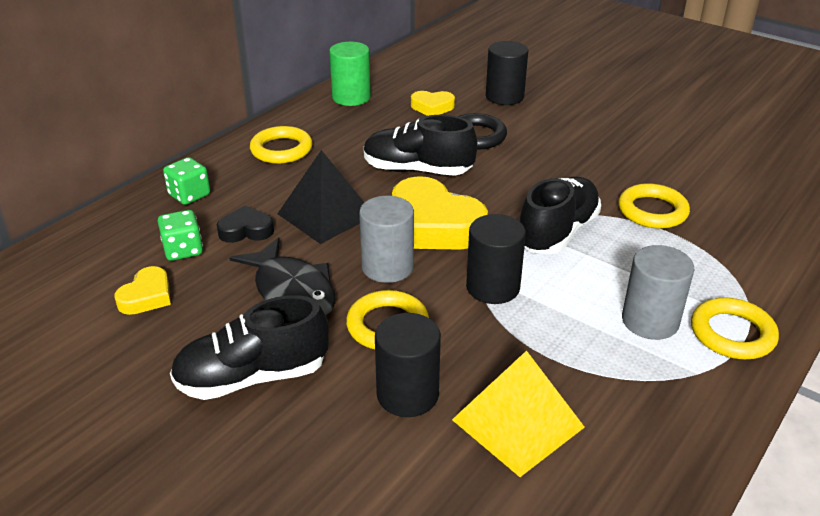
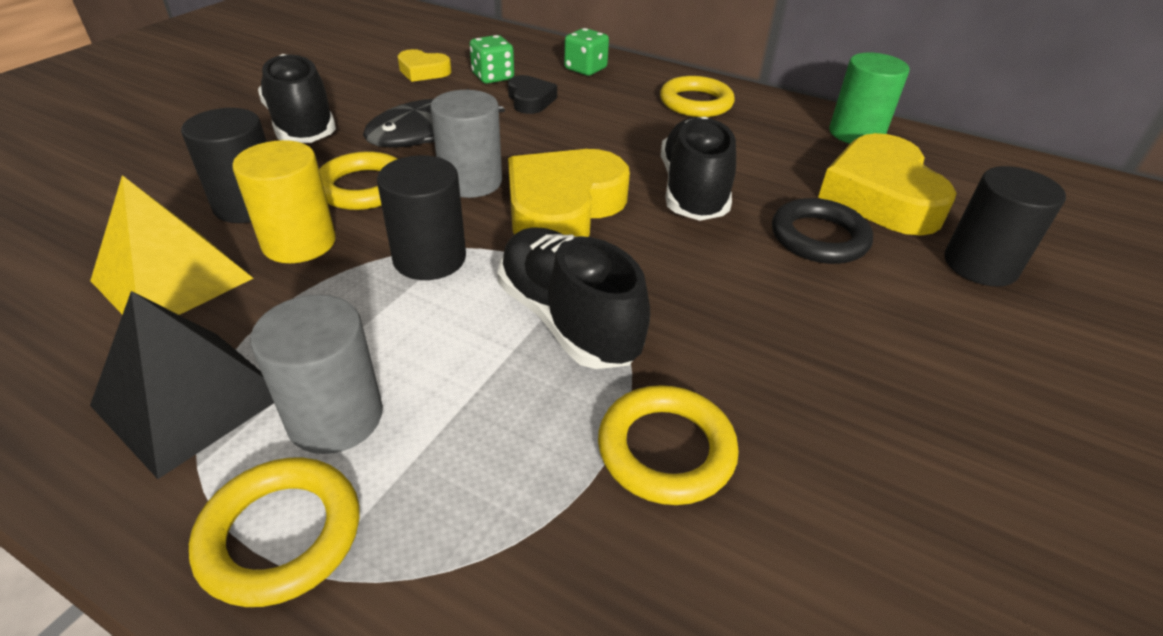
camera: 80 degrees right, 5 degrees up
black pyramid [277,150,364,244] -> black pyramid moved to [90,291,274,479]
yellow heart [411,91,455,116] -> yellow heart [818,133,957,236], size x1.97
black shoe [520,177,601,254] -> black shoe turned 150 degrees counterclockwise [498,227,650,369]
none -> yellow cylinder [232,140,336,263]

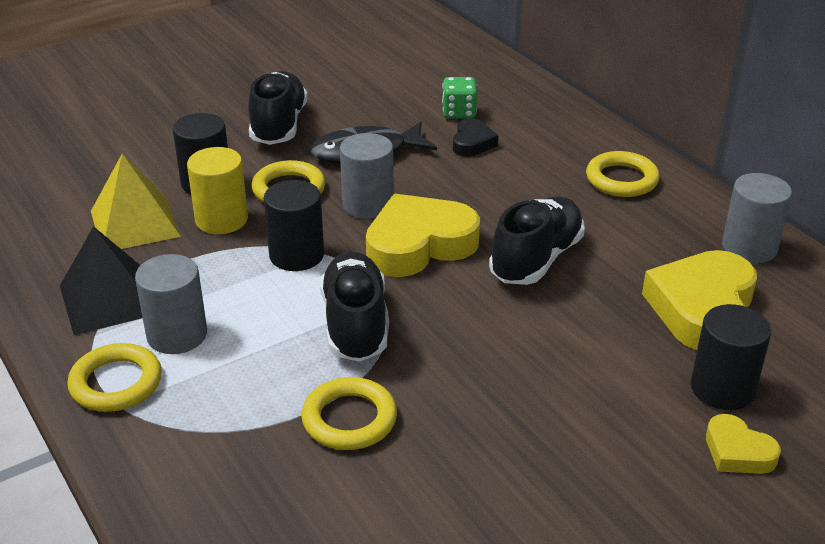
camera: 30 degrees right, 5 degrees down
yellow heart [398,49,451,82] -> yellow heart moved to [706,414,781,474]
green dice [564,28,609,76] -> none
black ring [772,198,873,264] -> none
green cylinder [829,53,910,144] -> grey cylinder [722,173,792,263]

